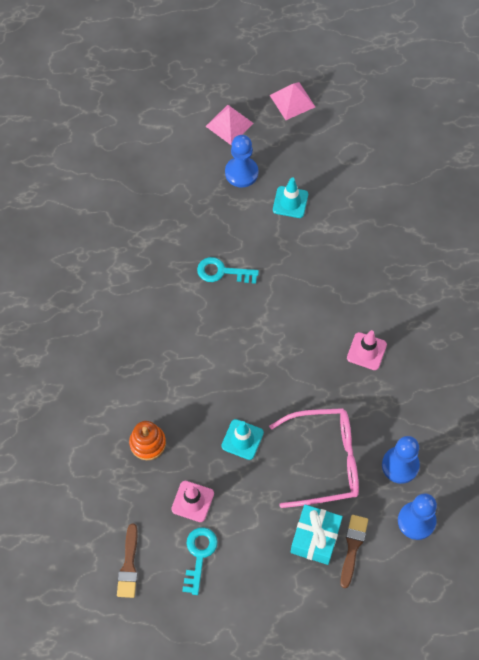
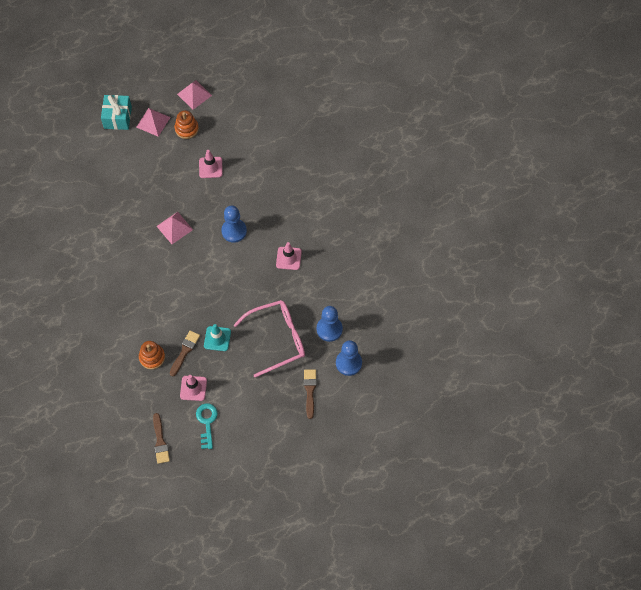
camera: 15 degrees left, 0 degrees up
turquoise key [197,257,259,284] -> pink pyramid [156,212,193,244]
blue pawn [225,135,258,188] -> blue pawn moved to [221,206,247,243]
turquoise traffic cone [273,177,308,218] -> pink traffic cone [199,150,223,178]
turquoise gift [291,504,343,565] -> turquoise gift moved to [101,95,132,130]
none -> brown brush [170,331,200,377]
none -> orange stacking toy [175,110,199,139]

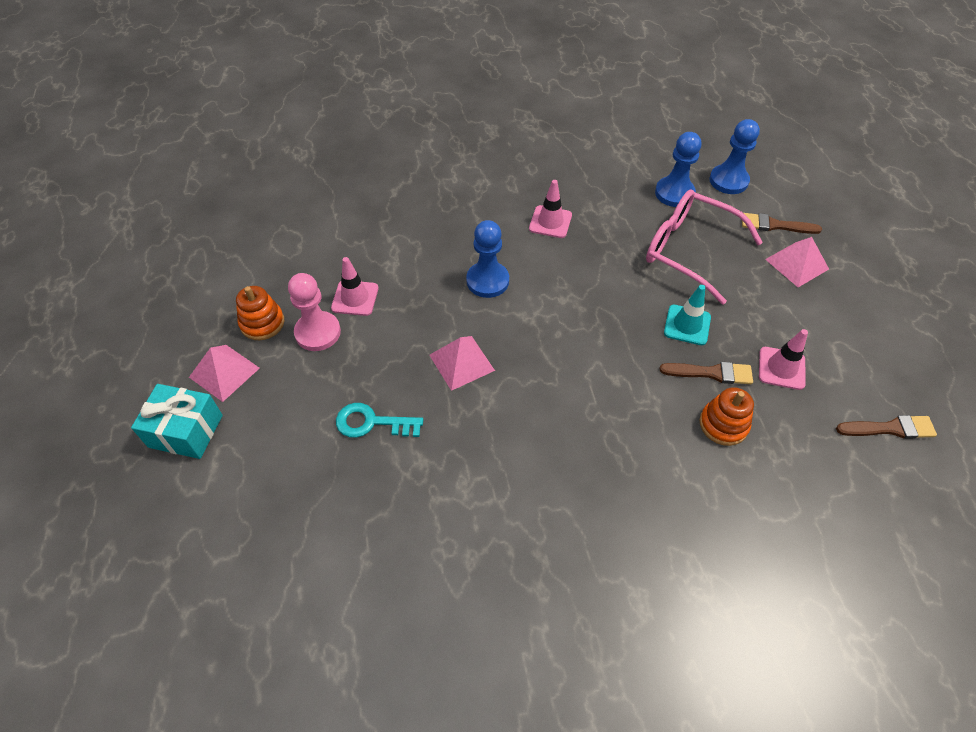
camera: 80 degrees left, 10 degrees down
brown brush [170,331,200,377] -> brown brush turned 150 degrees clockwise [660,362,753,384]
pink pyramid [177,80,212,110] -> pink pyramid moved to [765,237,829,287]
turquoise key [196,403,218,449] -> turquoise key moved to [336,403,423,438]
pink glasses [234,300,305,377] -> pink glasses turned 45 degrees counterclockwise [646,190,763,305]
none -> pink pawn [288,273,341,351]

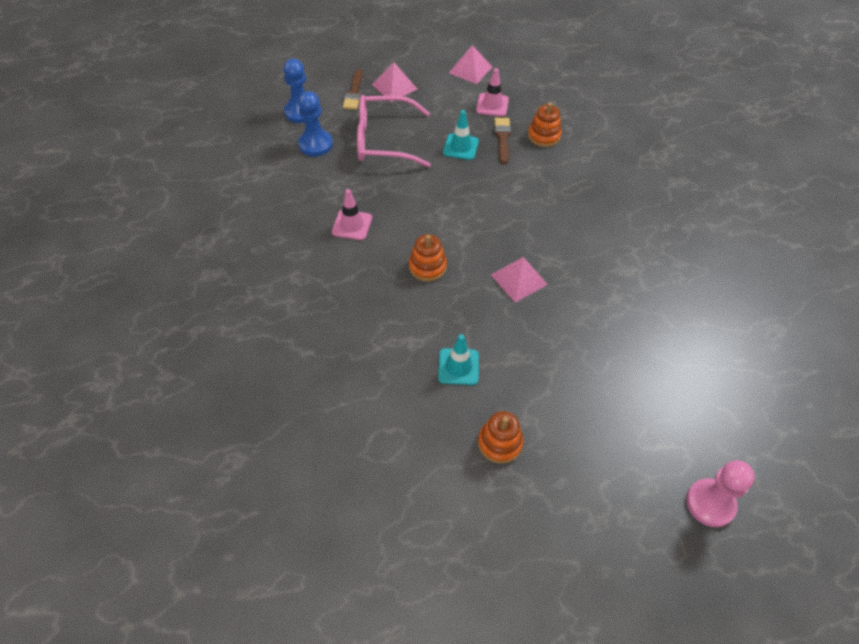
camera: 95 degrees left, 0 degrees up
turquoise gift [131,384,223,459] -> none
pink pyramid [189,345,260,402] -> pink pyramid moved to [449,45,492,84]
pink pawn [288,273,341,351] -> pink pawn moved to [686,460,755,527]
pink traffic cone [331,257,379,316] -> turquoise traffic cone [438,334,479,385]
turquoise key [336,403,423,438] -> none
blue pawn [466,220,509,298] -> orange stacking toy [409,234,447,281]
pink glasses [646,190,763,305] -> pink glasses turned 60 degrees clockwise [357,95,431,167]
brown brush [836,415,937,439] -> none

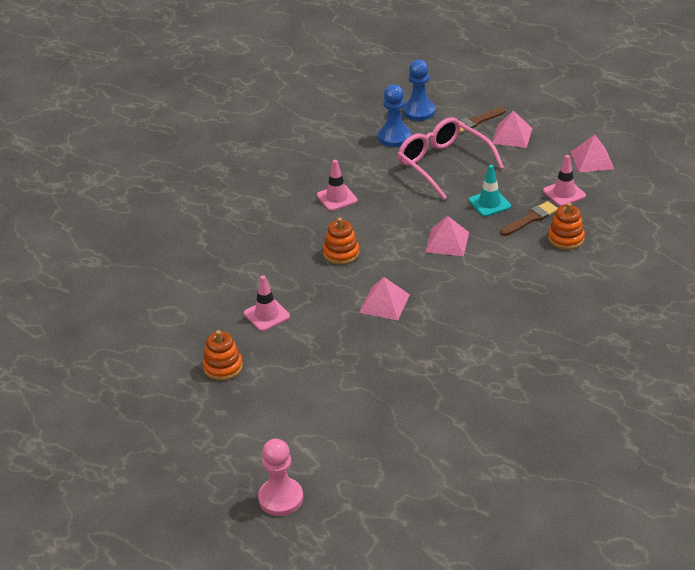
camera: 55 degrees right, 15 degrees down
turquoise traffic cone [438,334,479,385] -> pink traffic cone [244,275,290,331]
none -> pink pyramid [425,216,469,256]

